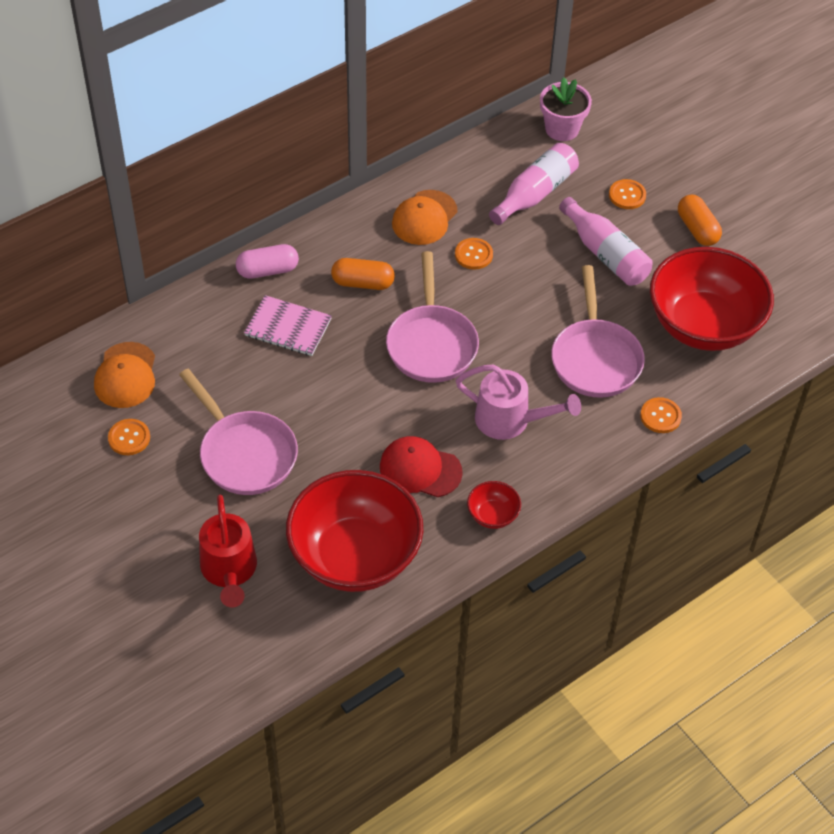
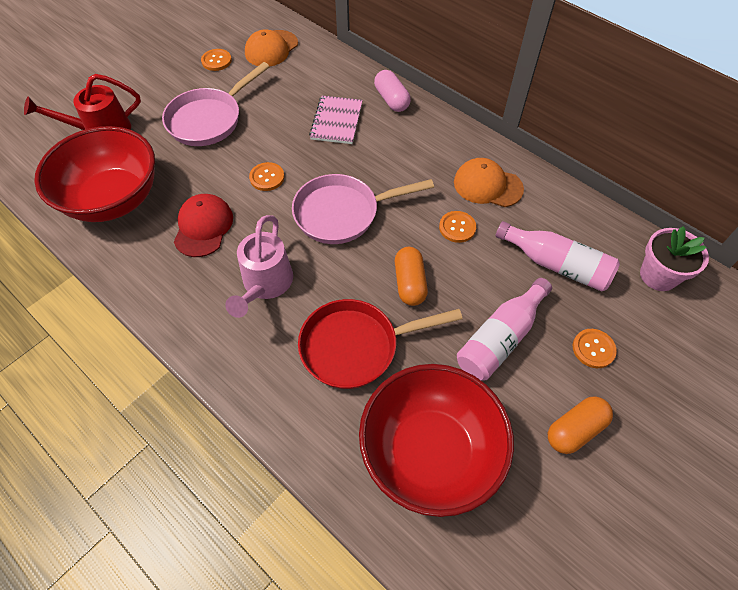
camera: 80 degrees right, 5 degrees up
orange cap [94,342,155,408] -> orange cap turned 45 degrees counterclockwise [245,29,298,67]
orange capsule [331,258,395,290] -> orange capsule moved to [395,247,428,306]
red bowl [467,481,521,529] -> none
pink pan [551,265,645,398] -> red pan [298,299,463,389]
orange button [640,397,682,433] -> orange button moved to [249,162,284,191]

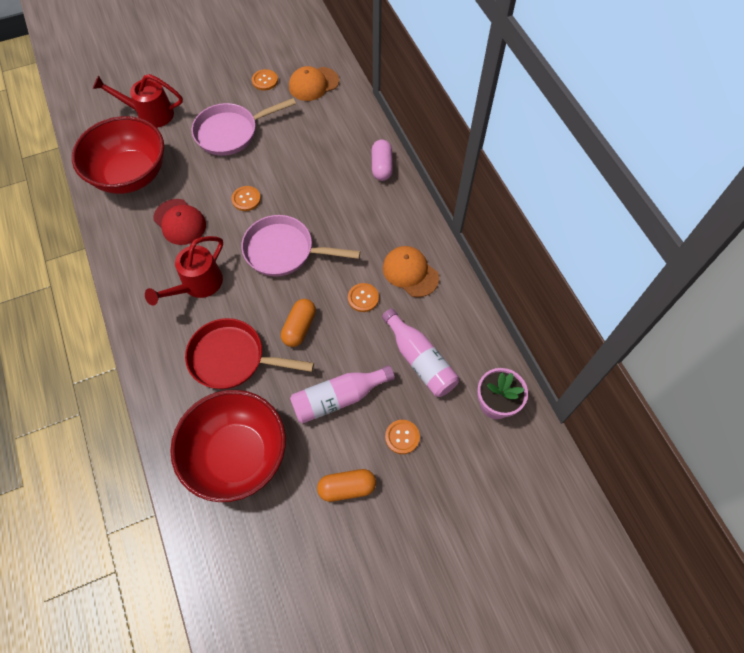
camera: 25 degrees right, 5 degrees up
red cap [174,194,233,257] -> red cap turned 105 degrees clockwise [153,199,206,245]
pink watering can [225,215,293,318] -> red watering can [145,236,223,305]
pink notebook [309,95,363,144] -> none

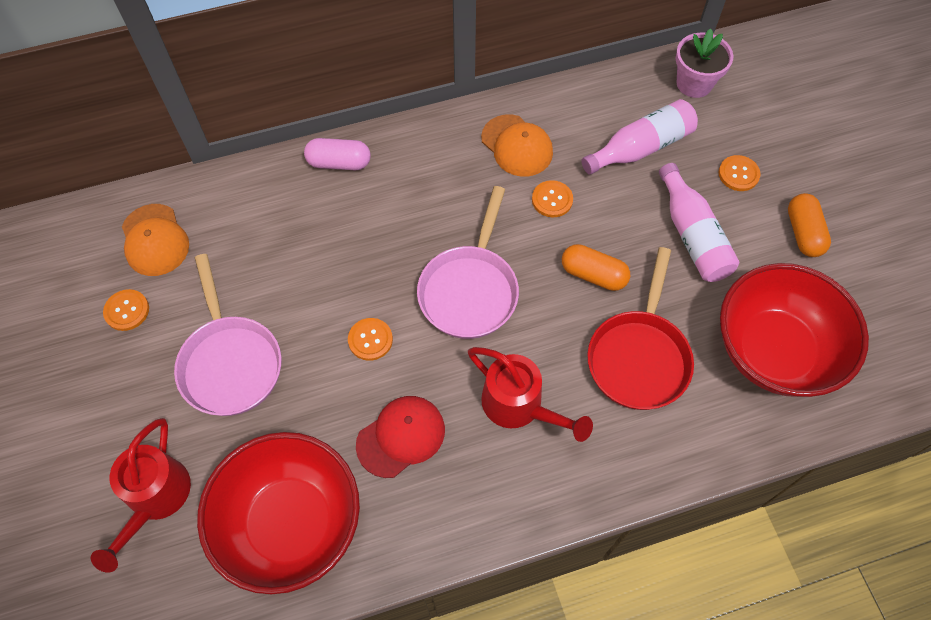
camera: 85 degrees left, 0 degrees up
orange cap [383,246,439,297] -> orange cap turned 90 degrees counterclockwise [481,114,553,177]

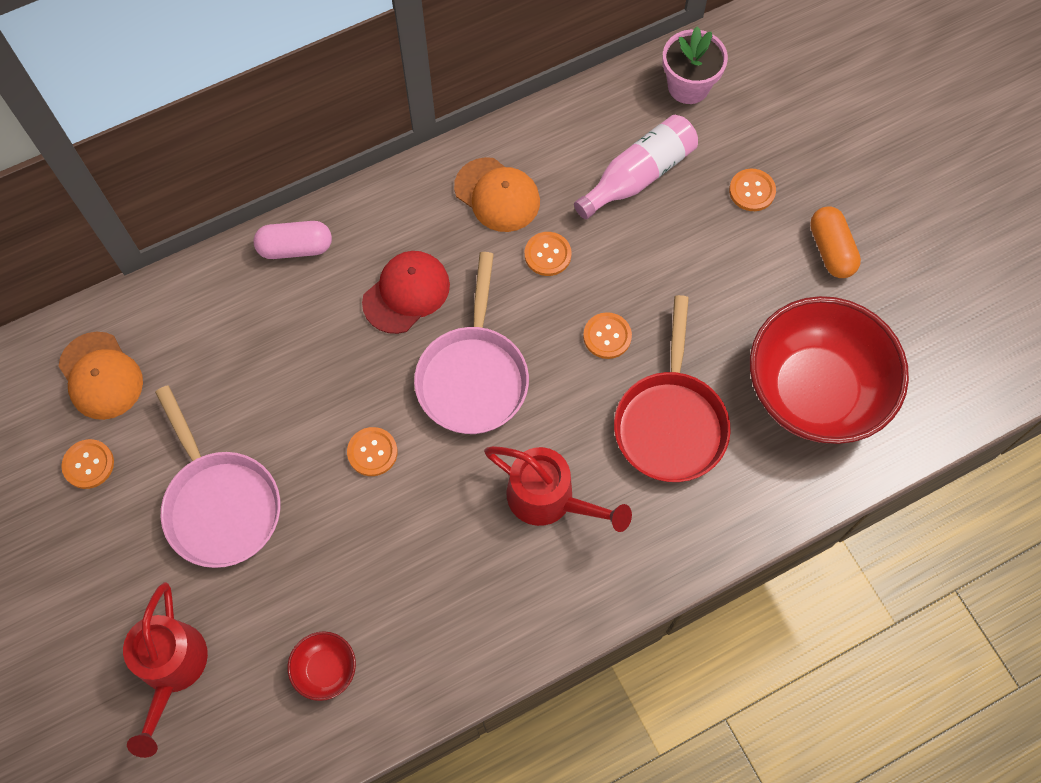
camera: 10 degrees left, 5 degrees up
red bowl [197,432,360,594] -> red bowl [287,631,356,701], size x0.41
red cap [356,396,445,478] -> red cap moved to [362,251,450,334]
orange capsule [562,244,630,291] -> orange button [583,312,632,359]
pink bottle [659,163,739,282] -> none

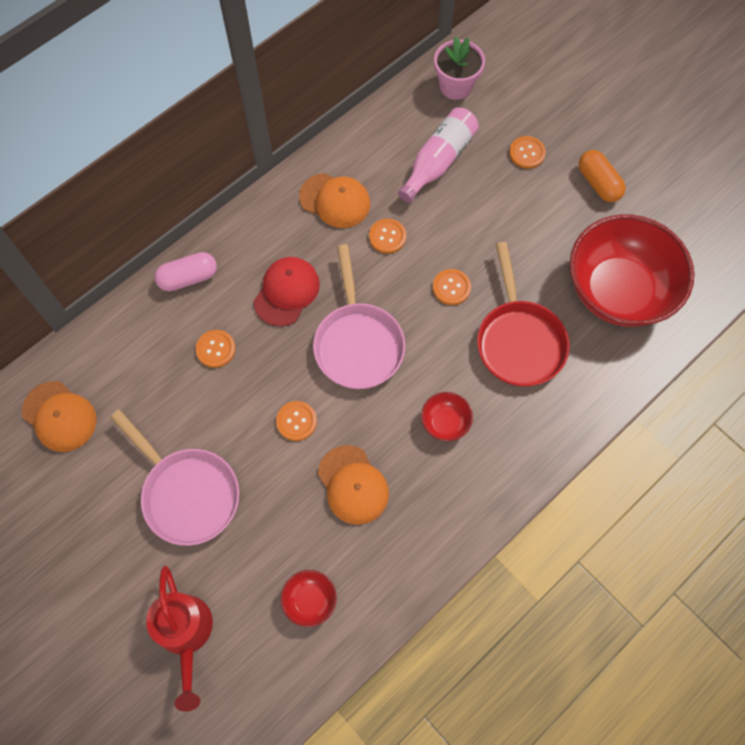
camera: 15 degrees left, 0 degrees up
orange button [61,439,114,489] -> orange button moved to [196,330,236,368]
red watering can [484,446,632,532] -> red bowl [421,392,473,441]
none -> orange cap [318,445,389,525]

